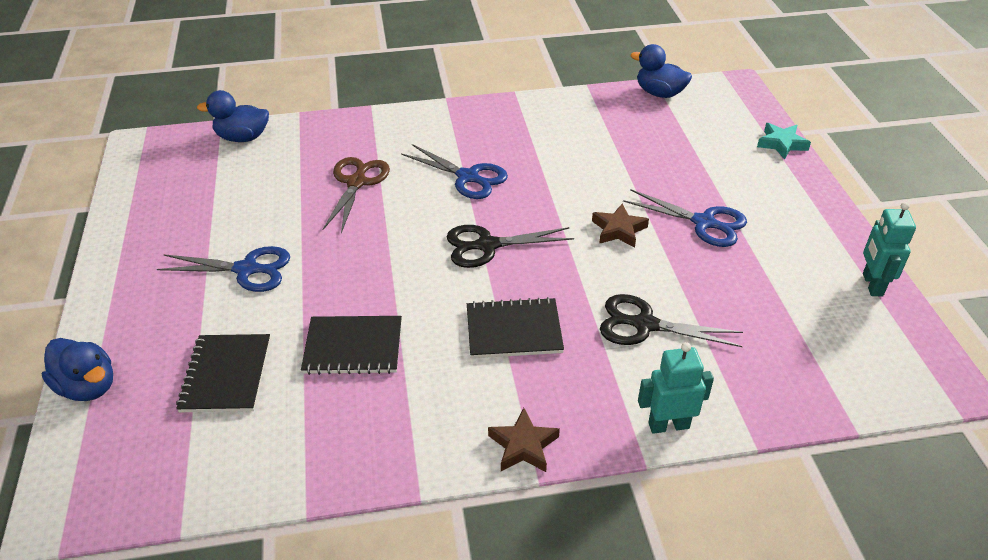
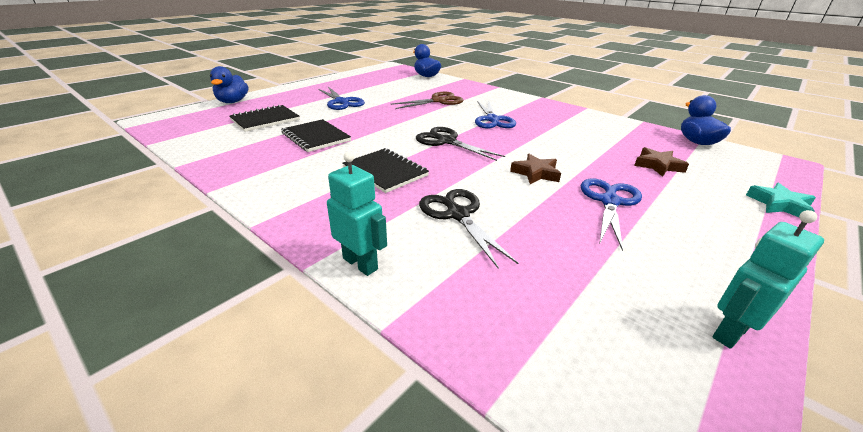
camera: 50 degrees right, 10 degrees down
brown star [488,408,560,472] -> brown star moved to [634,147,689,177]
blue scissors [623,189,747,247] -> blue scissors turned 150 degrees counterclockwise [581,179,642,251]

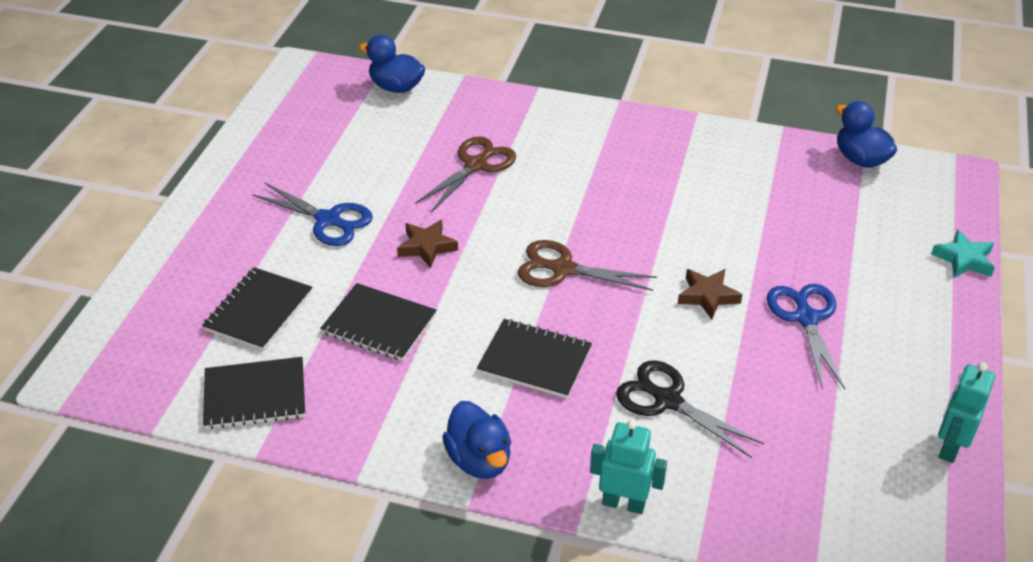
camera: 25 degrees left, 10 degrees up
blue duck [210,66,248,103] -> blue duck moved to [442,401,511,479]
black scissors [416,127,505,161] -> brown scissors [518,240,657,291]
blue scissors [475,100,516,129] -> none
brown star [634,147,689,177] -> brown star moved to [397,220,458,269]
none -> black notebook [203,357,305,429]

